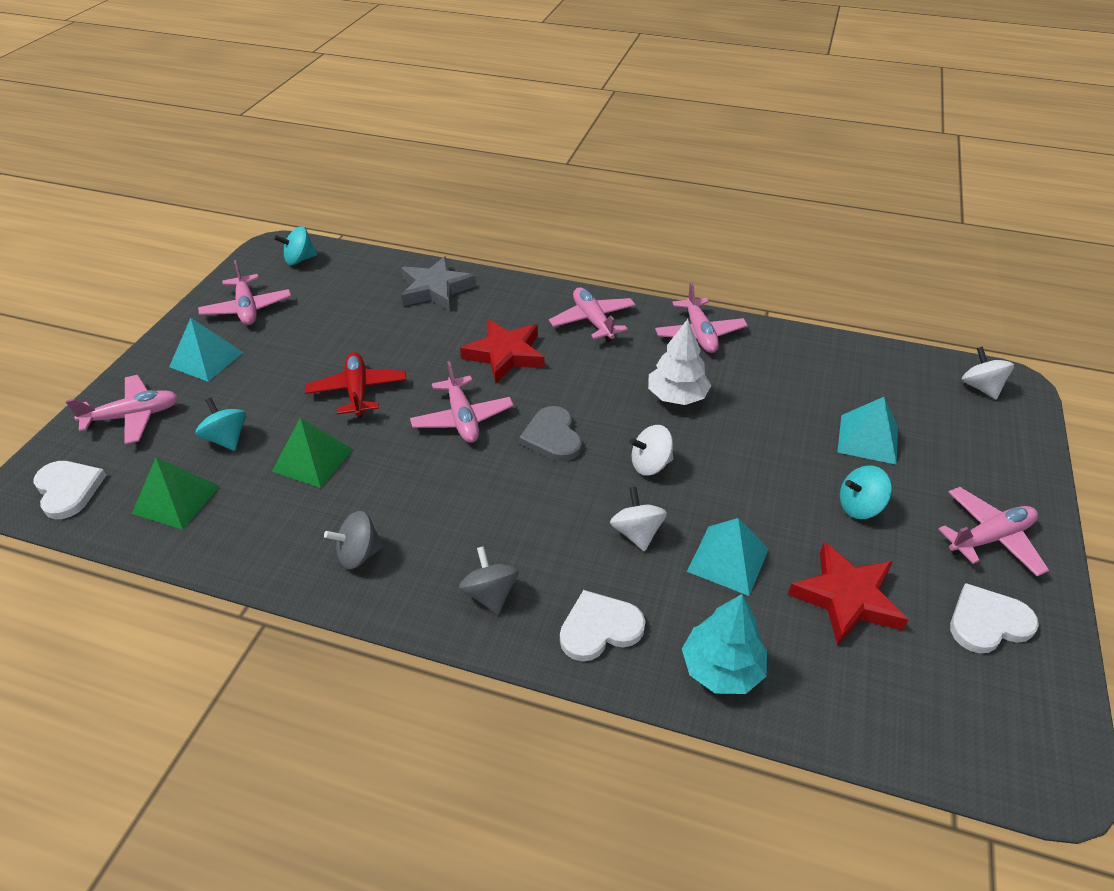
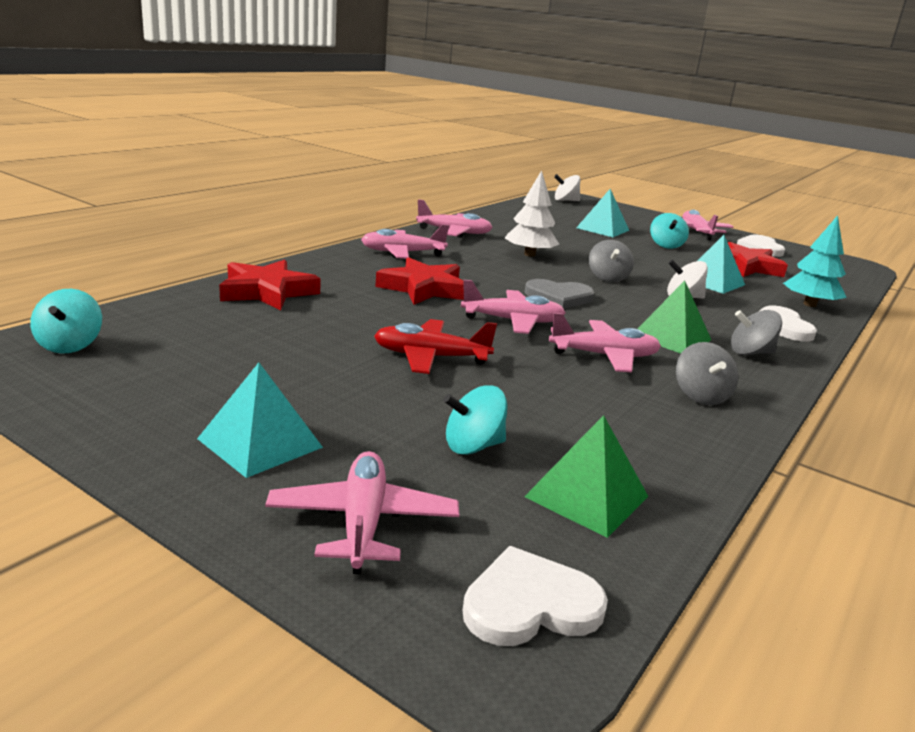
camera: 75 degrees left, 20 degrees down
pink plane [198,260,291,325] -> pink plane moved to [549,313,661,372]
green pyramid [272,418,353,488] -> green pyramid moved to [638,281,711,354]
grey star [401,256,476,311] -> red star [219,260,321,311]
white spinning top [629,425,673,476] -> grey spinning top [589,240,634,282]

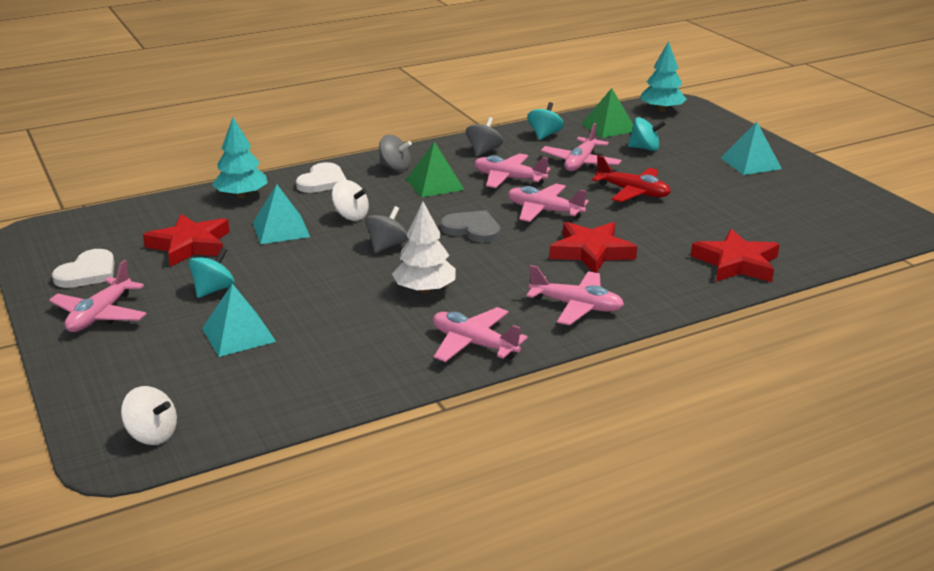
camera: 150 degrees left, 5 degrees up
turquoise spinning top [30,289,102,354] -> turquoise spinning top moved to [527,102,564,140]
pink plane [265,451,459,574] -> pink plane moved to [541,123,622,171]
white heart [462,546,608,646] -> turquoise tree [640,41,687,112]

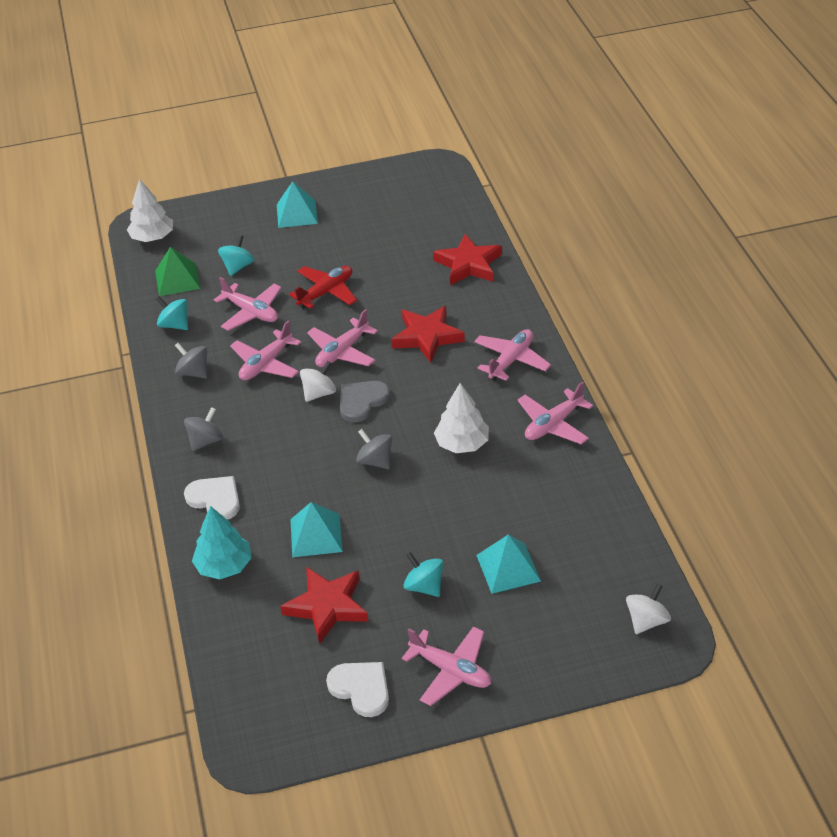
camera: 75 degrees left, 15 degrees up
white spinning top [332,180,369,221] -> white spinning top moved to [300,361,336,402]
green pyramid [406,141,465,197] -> none
turquoise tree [640,41,687,112] -> white tree [127,179,173,242]

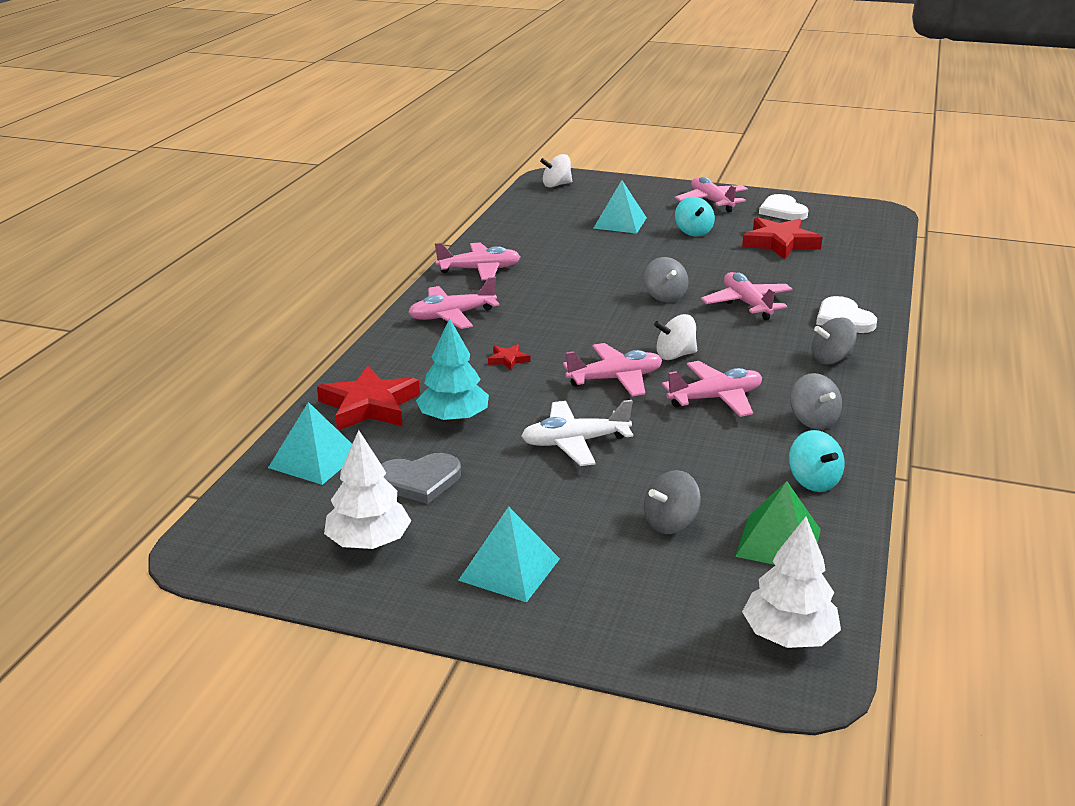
camera: 150 degrees left, 15 degrees down
turquoise tree [192,506,252,579] -> turquoise tree moved to [416,318,489,423]
pink plane [214,277,281,331] -> pink plane moved to [701,272,793,320]
turquoise spinning top [218,235,254,276] -> grey spinning top [644,470,701,534]
red plane [289,266,357,309] -> white plane [521,400,633,466]
turquoise pyramid [290,502,343,557] -> turquoise pyramid moved to [268,402,352,485]
grey heart [340,381,390,422] -> grey heart moved to [381,453,461,504]
red star [391,306,465,363] -> red star [488,344,530,370], size x0.45
white tree [434,383,489,453] -> white tree moved to [324,430,411,549]

